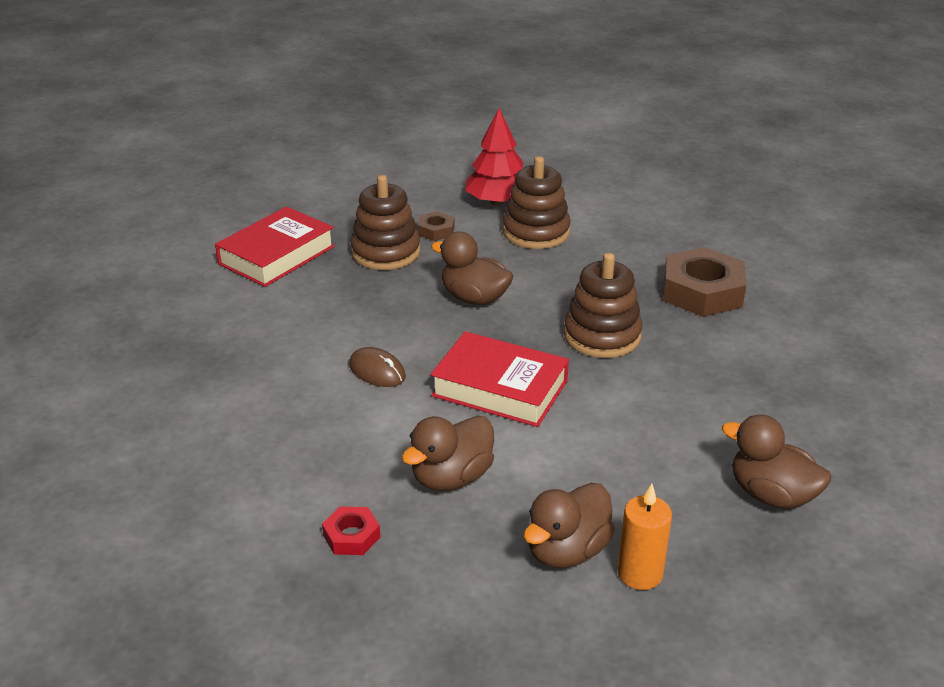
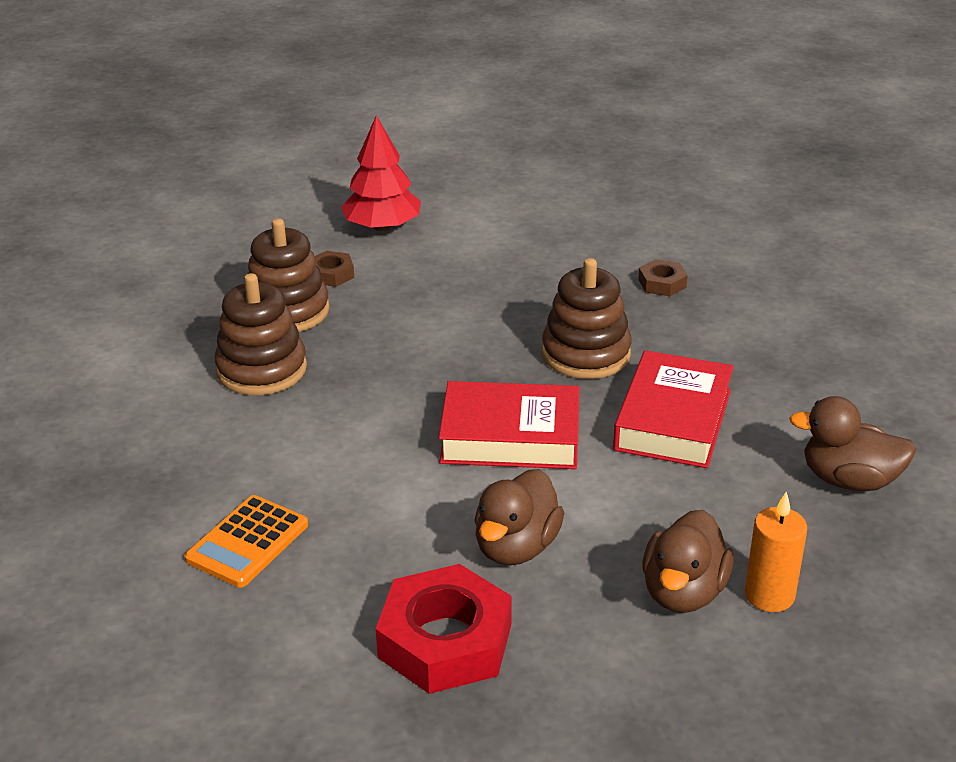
camera: 20 degrees left, 0 degrees up
red book [215,206,335,287] -> red book moved to [613,350,734,468]
red nut [322,506,380,555] -> red nut [376,564,512,694], size x2.05
brown mouse [349,347,406,387] -> none
brown duck [431,232,513,305] -> none
brown stacking toy [503,156,571,249] -> brown stacking toy moved to [214,273,307,395]
brown nut [663,247,746,317] -> brown nut [638,259,688,296], size x0.49
none -> orange calculator [185,495,308,588]

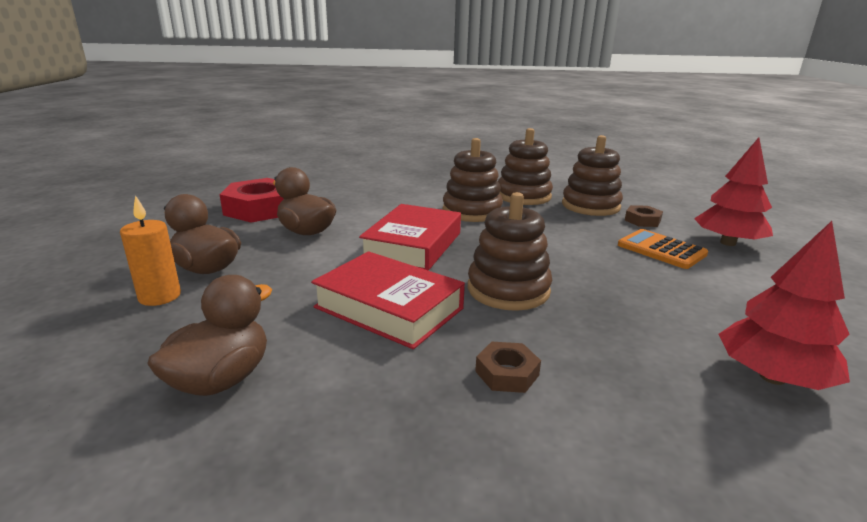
camera: 105 degrees right, 10 degrees down
orange calculator [185,495,308,588] -> orange calculator moved to [618,229,708,269]
brown nut [638,259,688,296] -> brown nut moved to [475,342,541,393]
none -> brown stacking toy [442,138,503,222]
none -> red tree [718,221,850,390]

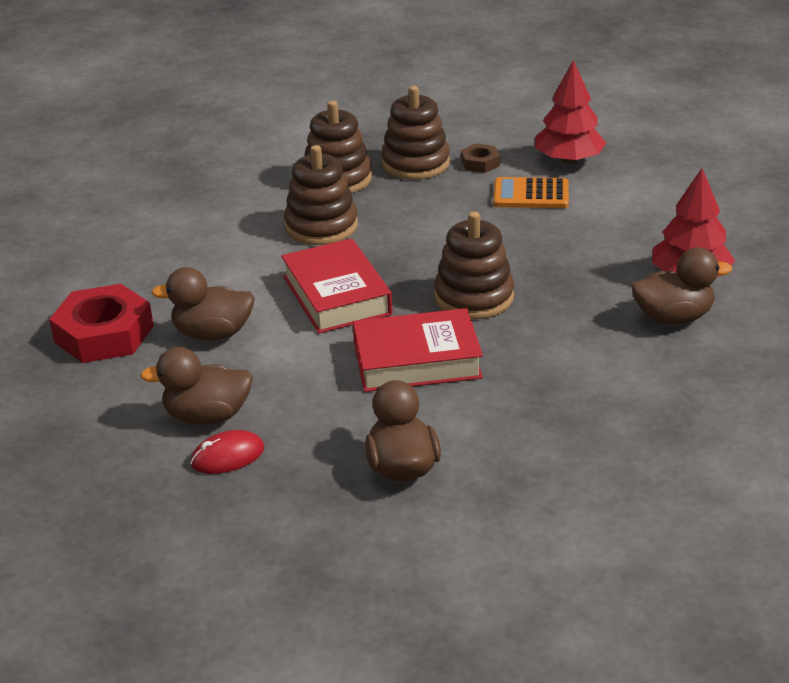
camera: 40 degrees left, 10 degrees up
orange candle [120,195,181,306] -> red mouse [190,430,265,474]
brown nut [475,342,541,393] -> none
none -> brown duck [632,247,732,325]

